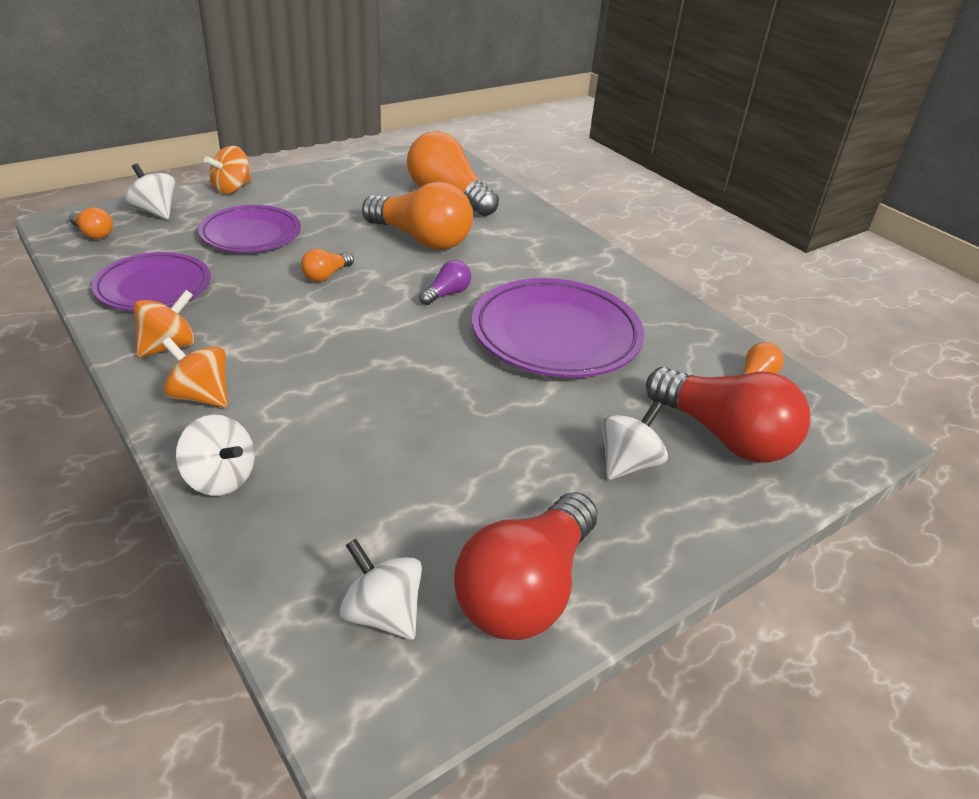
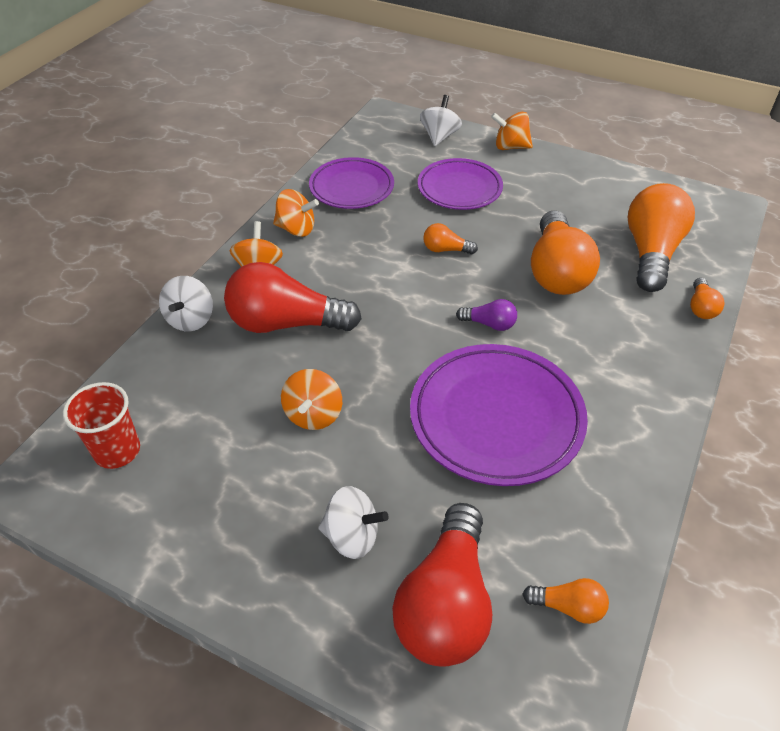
camera: 65 degrees right, 10 degrees up
orange light bulb [69,207,113,239] -> orange light bulb moved to [690,278,724,319]
white spinning top [339,538,422,640] -> red cup [63,382,140,469]
red light bulb [454,492,598,640] -> red light bulb moved to [224,262,362,333]
none -> orange spinning top [281,369,342,430]

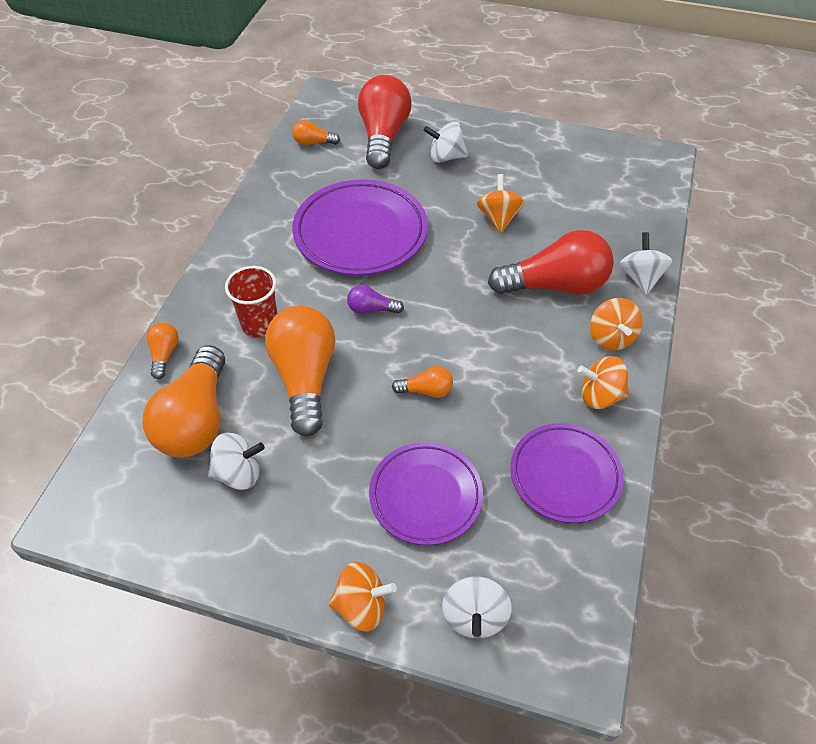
camera: 170 degrees right, 5 degrees up
red cup [63,382,140,469] -> red cup moved to [225,266,278,338]
none -> white spinning top [208,433,265,490]

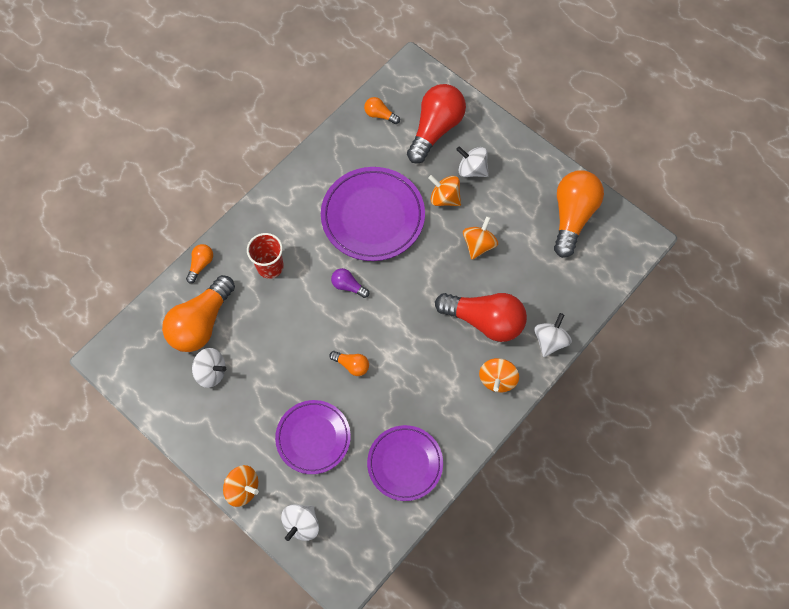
camera: 25 degrees right, 15 degrees up
orange light bulb [265,306,335,436] -> orange light bulb moved to [554,170,604,258]
orange spinning top [577,356,629,409] -> orange spinning top moved to [428,175,461,206]

